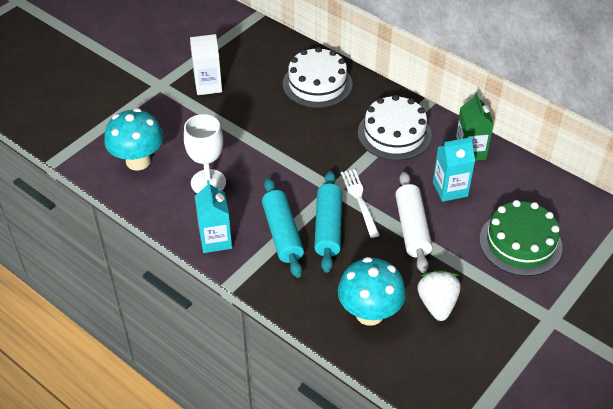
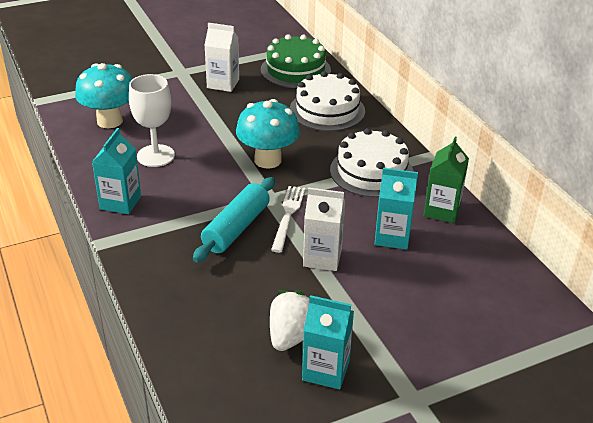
camera: 25 degrees right, 10 degrees down
turquoise rolling pin [262,178,304,278] -> none
turquoise mushroom [338,257,406,326] -> turquoise mushroom moved to [236,99,300,169]
white rolling pin [395,172,432,273] -> white carton [303,188,345,271]
green cake [480,200,562,276] -> green cake moved to [261,34,331,88]
none -> turquoise carton [302,295,354,389]

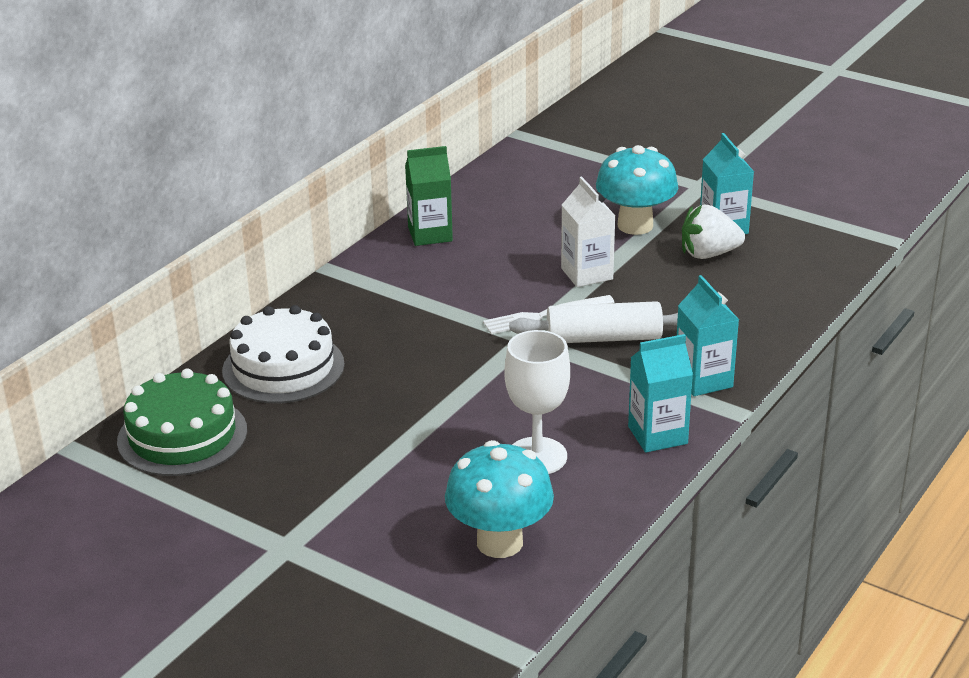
camera: 120 degrees left, 5 degrees down
turquoise rolling pin [193,177,275,262] -> white rolling pin [510,301,678,343]
white carton [204,23,239,92] -> none
turquoise mushroom [236,99,300,169] -> turquoise mushroom moved to [596,145,678,235]
white cake [330,128,414,197] -> none
turquoise carton [374,168,418,250] -> turquoise carton moved to [677,275,739,396]

